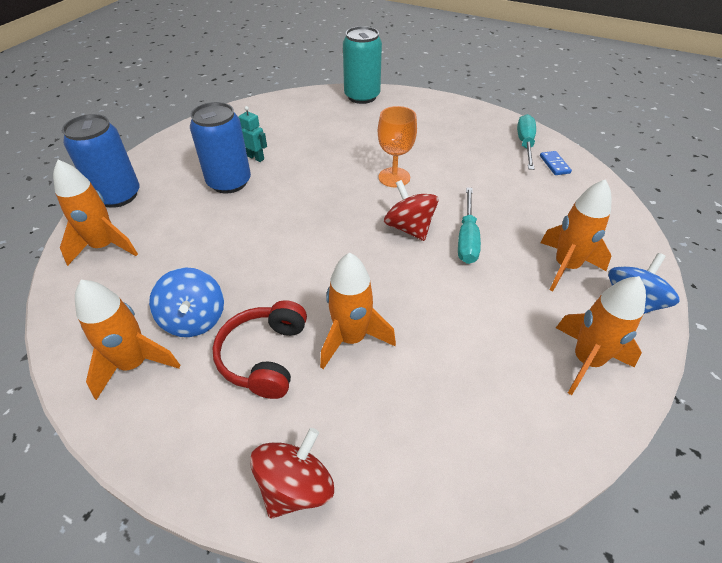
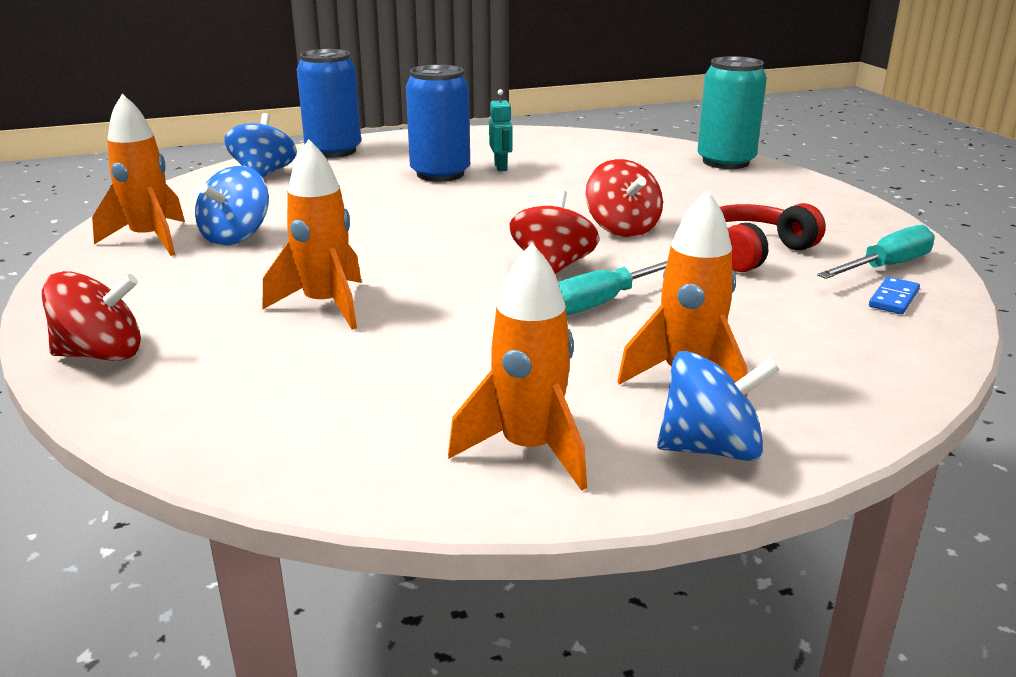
camera: 45 degrees right, 20 degrees down
orange rocket [53,160,138,266] -> blue spinning top [224,113,297,178]
red headphones [212,300,307,399] -> red headphones moved to [720,203,826,272]
orange goblet [378,106,417,187] -> red spinning top [586,159,663,237]

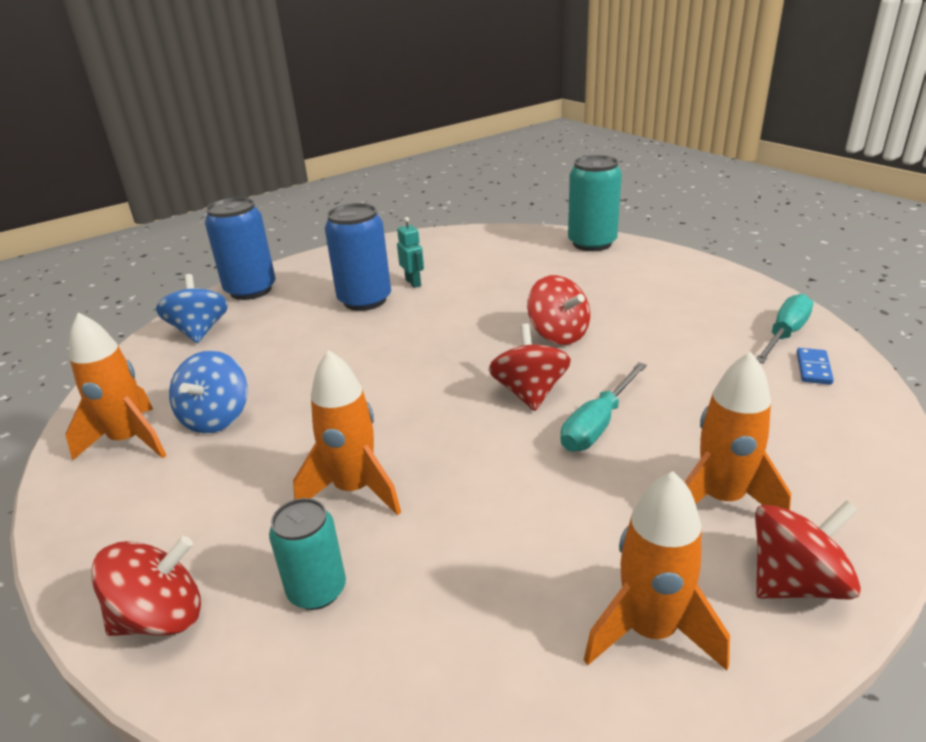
camera: 15 degrees left, 5 degrees up
blue spinning top [657,351,780,461] -> red spinning top [755,501,861,599]
red headphones [720,203,826,272] -> none
none -> turquoise can [269,498,346,610]

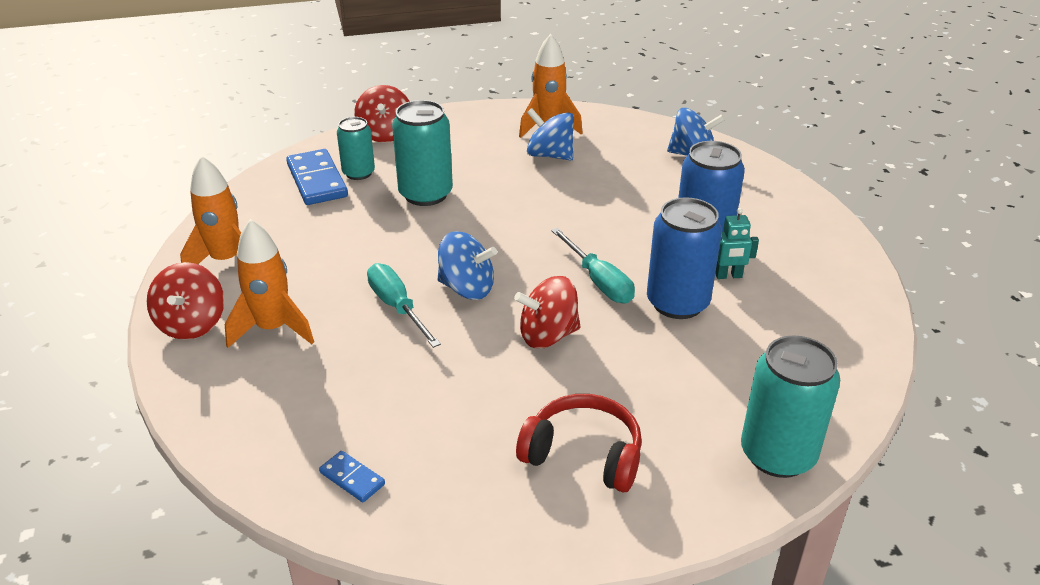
camera: 110 degrees right, 5 degrees up
blue can [205,197,276,300] -> blue can moved to [647,197,722,319]
orange rocket [293,350,401,516] -> turquoise can [392,100,453,206]
red spinning top [488,324,571,411] -> blue spinning top [438,231,497,300]
turquoise screwdriver [756,294,813,364] -> turquoise screwdriver moved to [551,228,635,303]
none -> blue domino [286,149,348,205]
none -> red headphones [516,394,642,492]

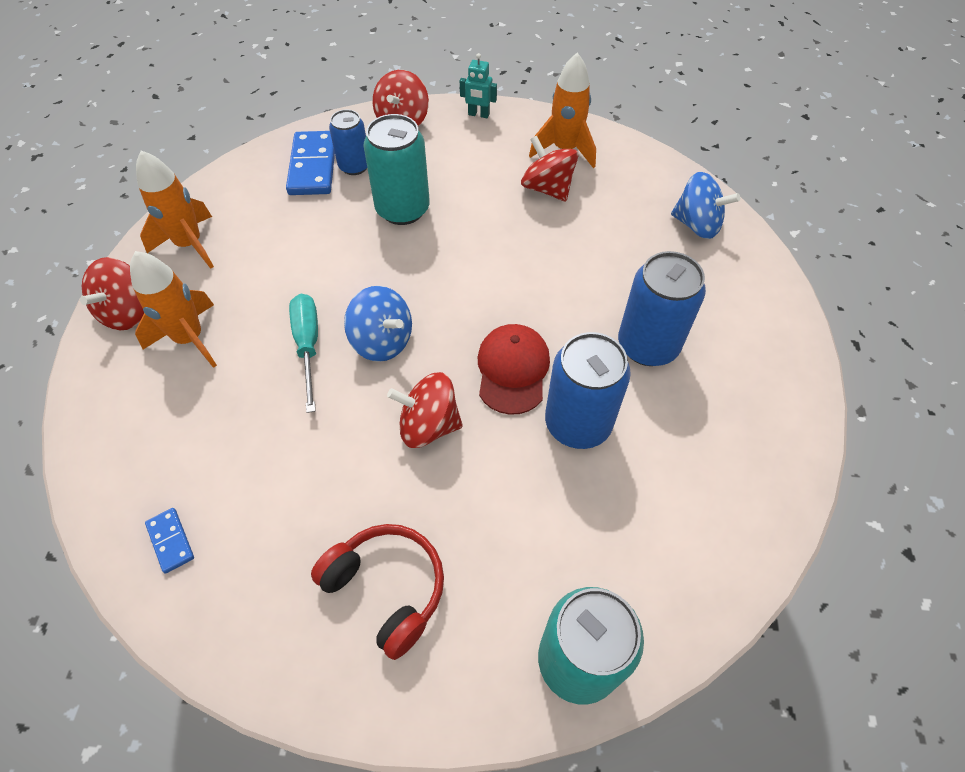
camera: 20 degrees right, 20 degrees up
turquoise can [337,117,375,180] -> blue can [329,109,367,175]
blue spinning top [527,108,574,160] -> red spinning top [521,135,578,202]
turquoise screwdriver [551,228,635,303] -> red cap [478,324,550,415]
turquoise robot [715,208,759,279] -> turquoise robot moved to [460,53,497,118]

